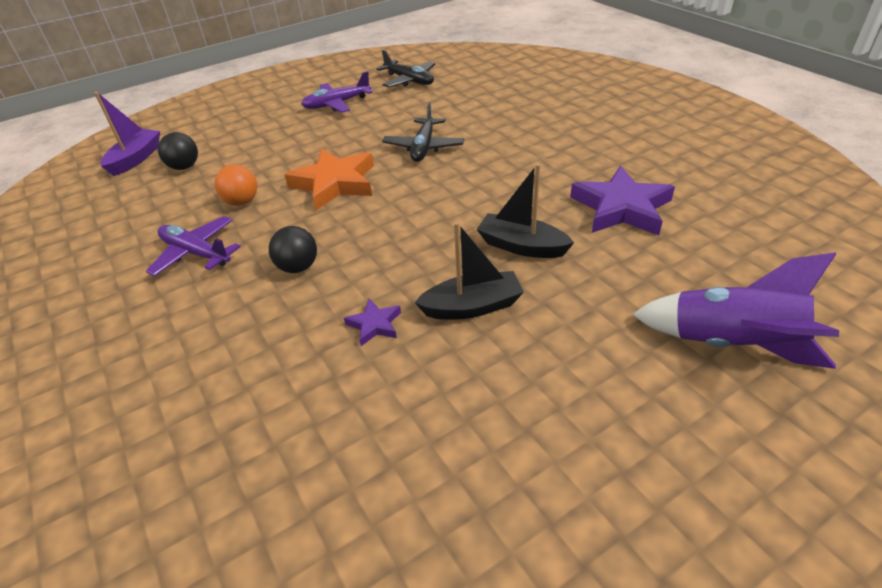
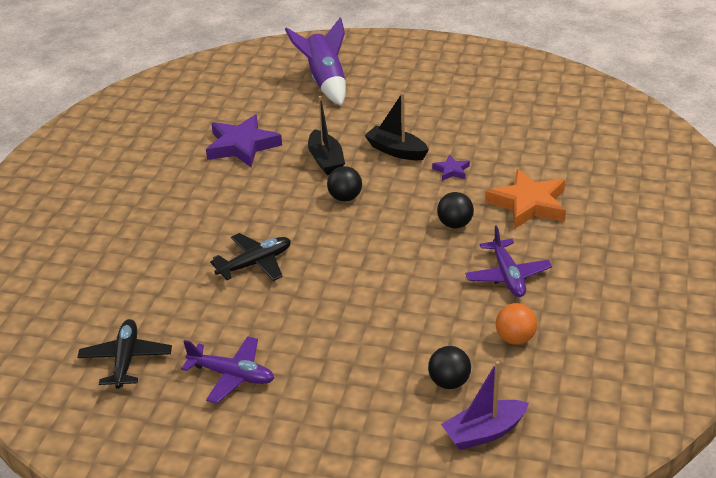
camera: 135 degrees left, 5 degrees down
orange ball [214,165,257,206] -> orange ball moved to [496,303,537,345]
orange star [284,149,374,210] -> orange star moved to [485,169,566,229]
none -> black ball [327,166,362,202]

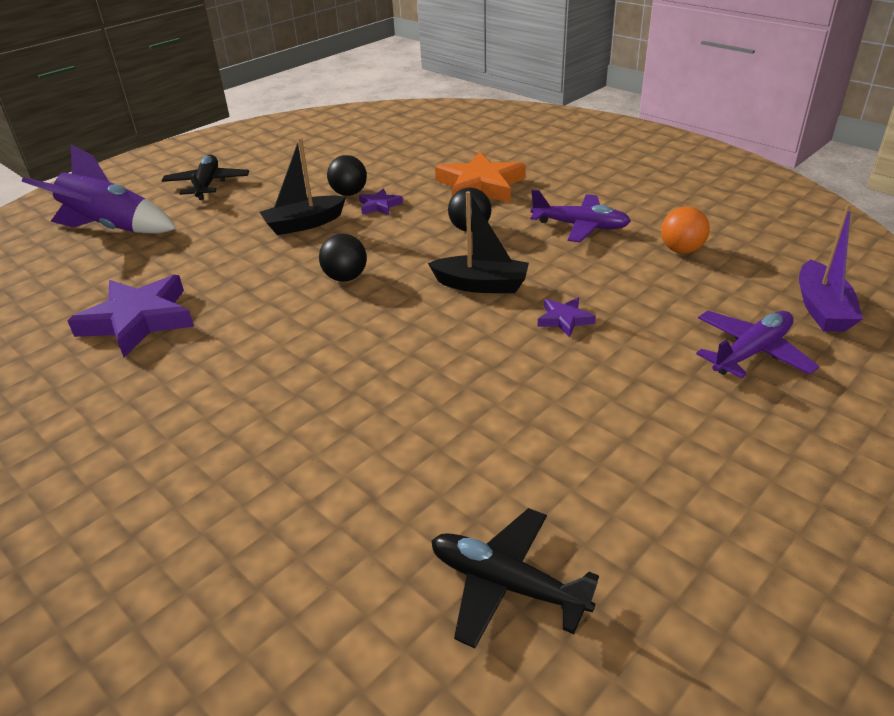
camera: 60 degrees left, 0 degrees up
purple plane [181,336,274,404] -> purple plane moved to [696,311,820,379]
black plane [210,233,291,281] -> black plane moved to [162,155,249,200]
black boat [308,96,345,175] -> black boat moved to [428,191,529,293]
black ball [428,346,471,389] -> black ball moved to [327,155,367,196]
none -> purple star [538,297,596,338]

